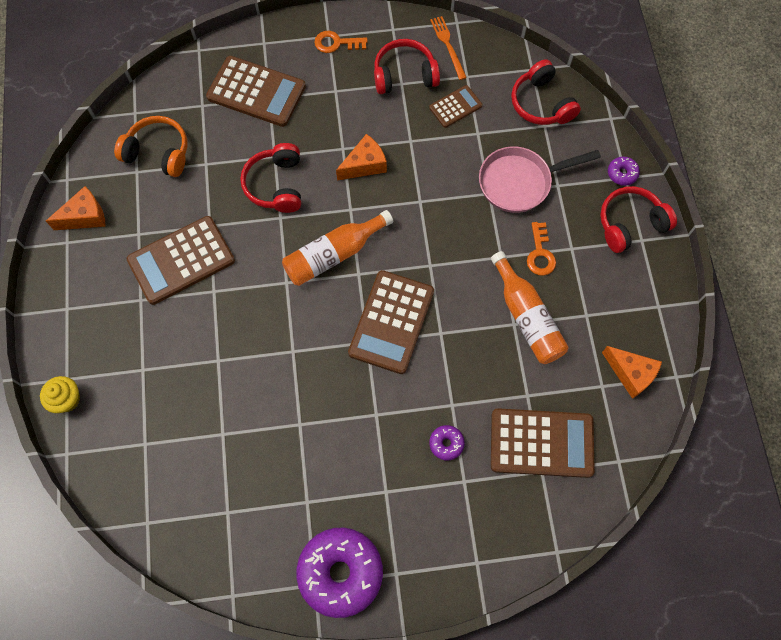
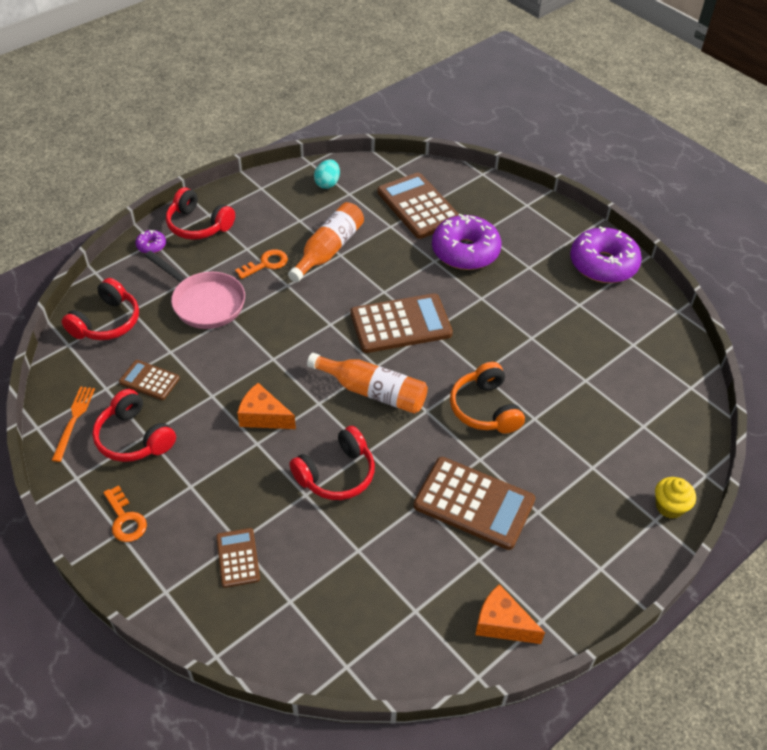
camera: 125 degrees left, 20 degrees down
orange headphones [114,116,187,177] -> orange headphones moved to [450,362,525,433]
brown calculator [206,56,306,127] -> brown calculator [216,528,260,588], size x0.53
purple donut [429,425,465,460] -> purple donut [432,214,501,270], size x2.31
orange fork [430,16,467,80] -> orange fork turned 150 degrees clockwise [52,386,95,462]
orange cheese [602,346,662,399] -> turquoise egg [314,159,340,189]

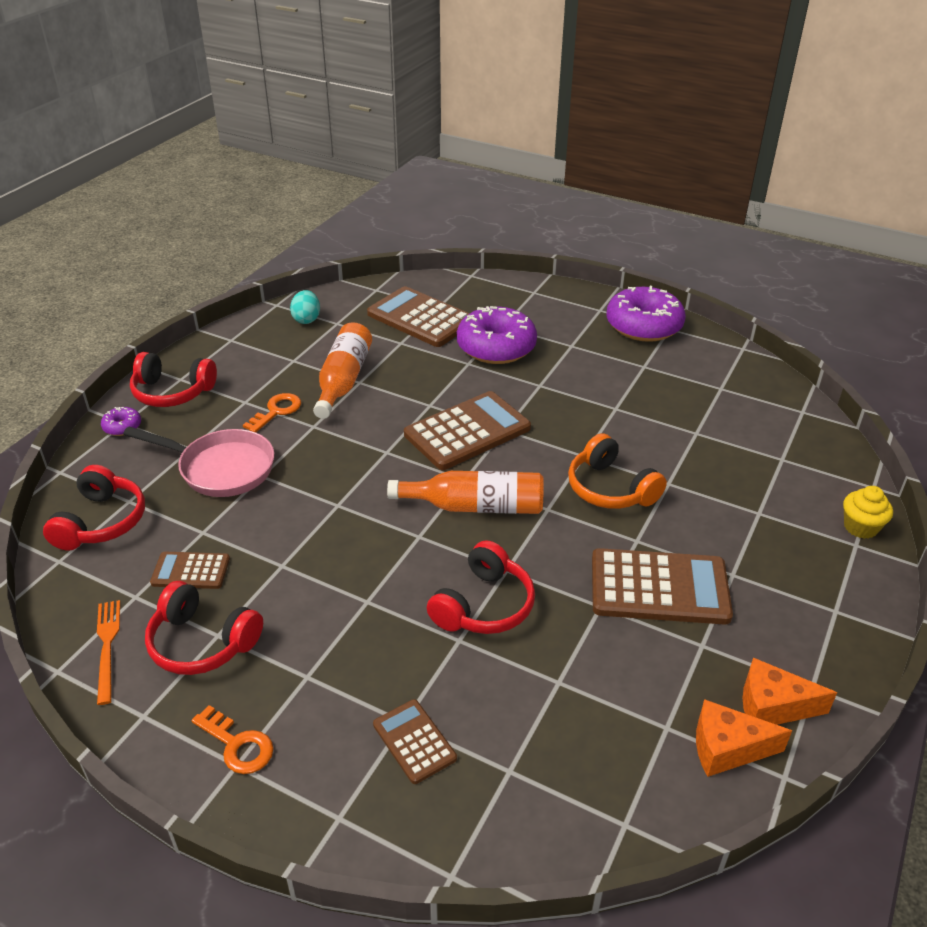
camera: 20 degrees left, 10 degrees down
orange cheese [237,383,296,429] -> orange cheese moved to [696,699,792,777]

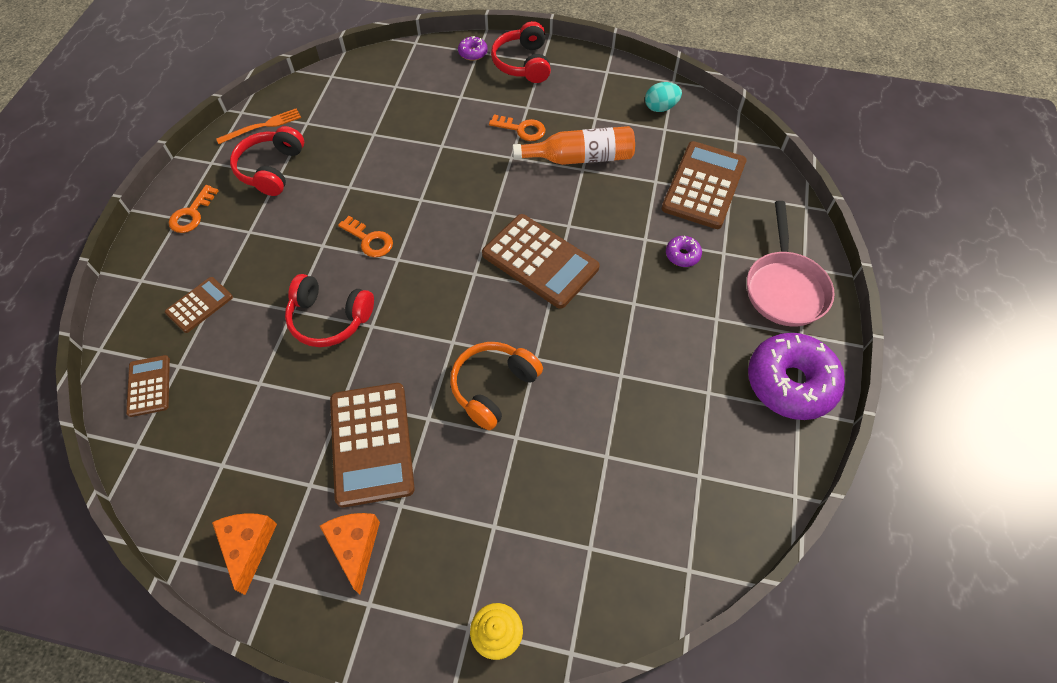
camera: 75 degrees right, 20 degrees up
red headphones [43,465,145,551] -> none
pink pan [123,427,274,497] -> pink pan moved to [747,201,835,327]
brown calculator [150,552,230,589] -> brown calculator moved to [126,355,170,417]
orange bottle [387,471,544,514] -> none
purple donut [457,306,537,364] -> purple donut [666,236,702,267], size x0.43
orange cheese [696,699,792,777] -> orange cheese moved to [320,513,380,594]
none -> orange key [338,216,393,257]

